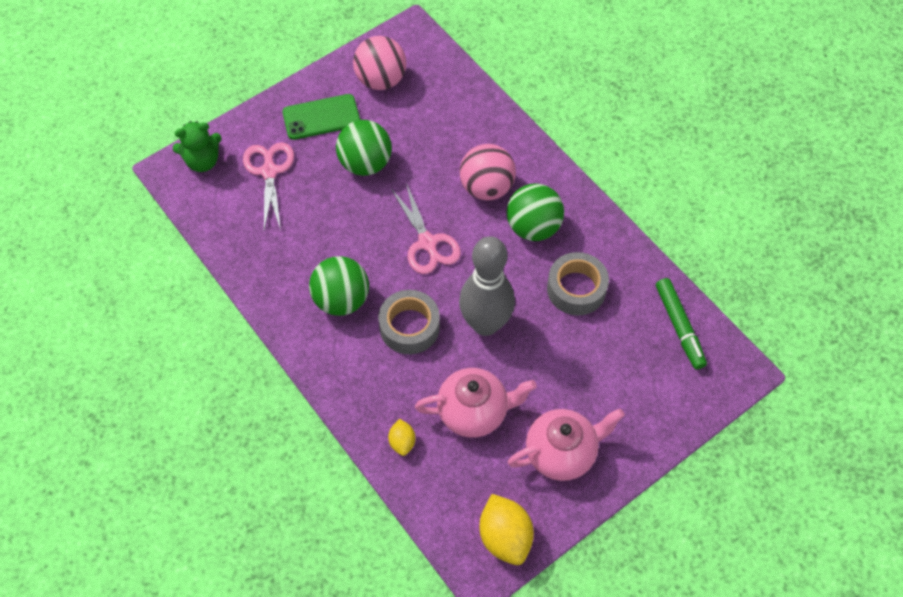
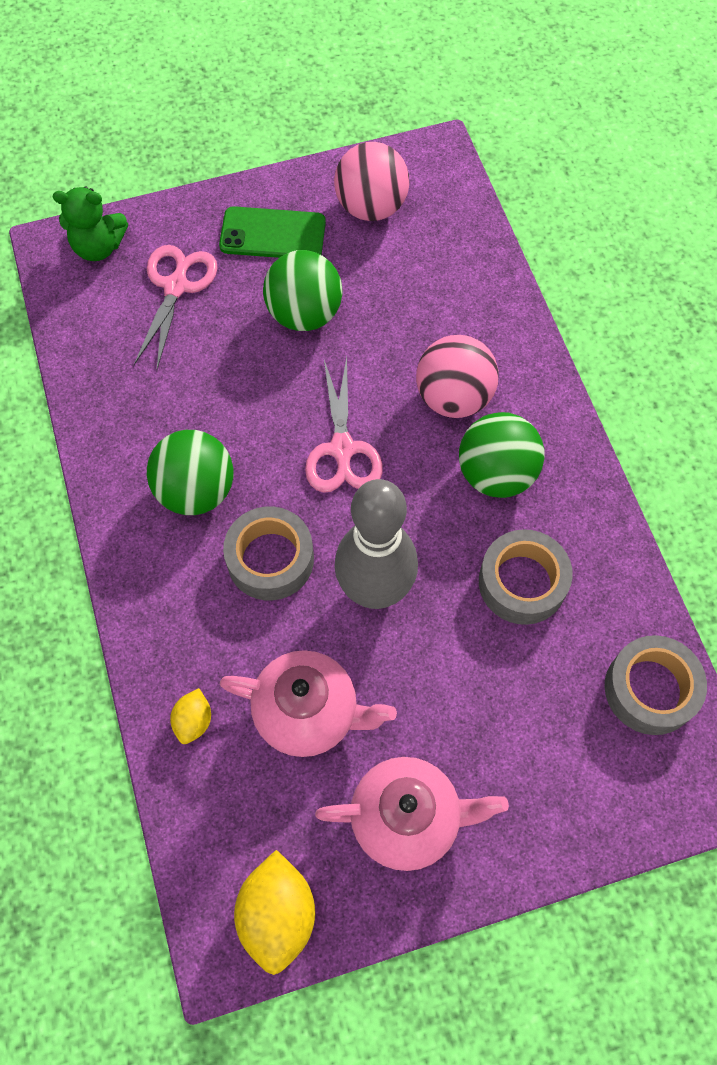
camera: 20 degrees right, 5 degrees up
green marker [656,278,707,370] -> grey tape [605,635,707,735]

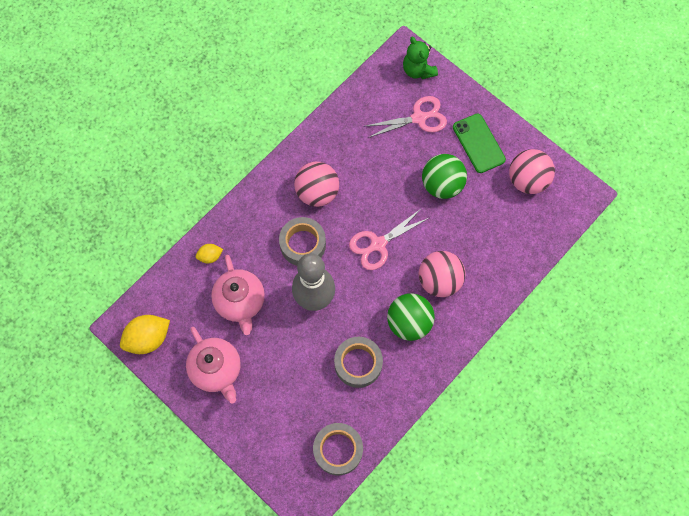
camera: 60 degrees right, 5 degrees up
green ball [147,430,233,515] -> pink ball [294,162,339,207]

